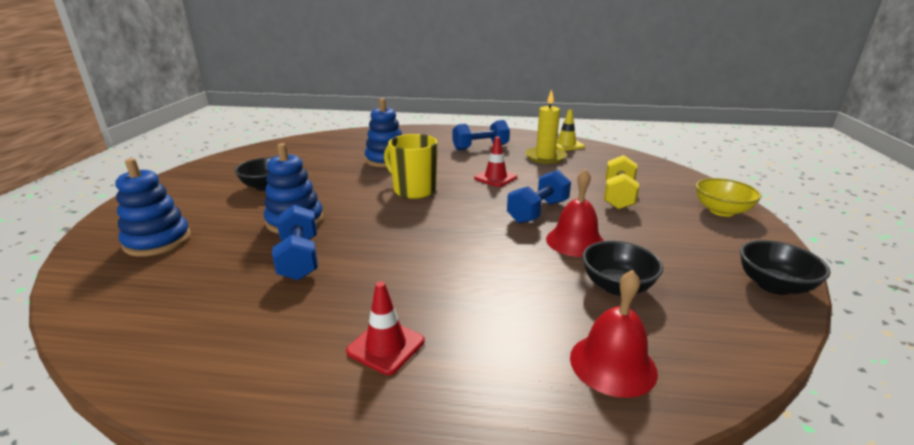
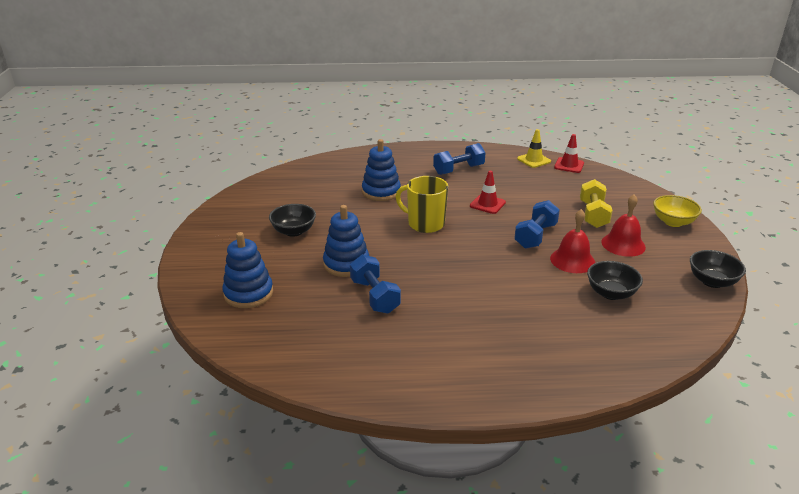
camera: 10 degrees left, 5 degrees up
red traffic cone [346,281,424,375] -> red traffic cone moved to [554,134,584,173]
yellow candle [525,89,567,164] -> none
red bell [570,270,658,398] -> red bell moved to [601,194,646,257]

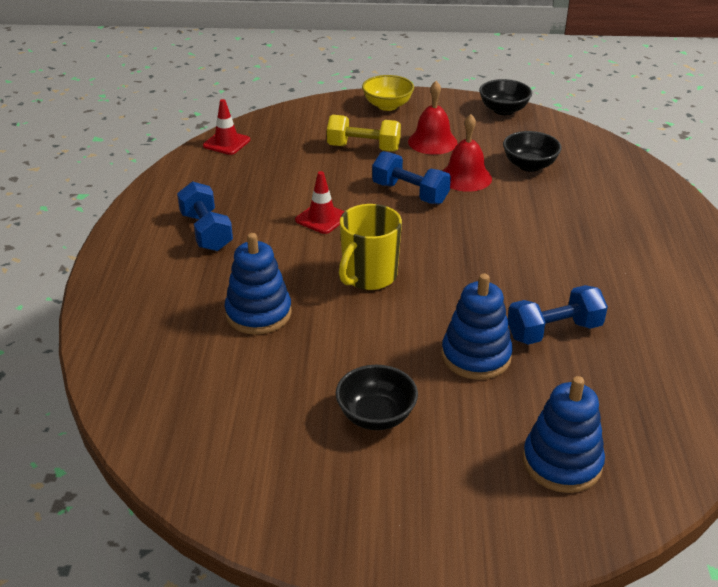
camera: 85 degrees left, 5 degrees up
yellow traffic cone [517,129,551,168] -> none

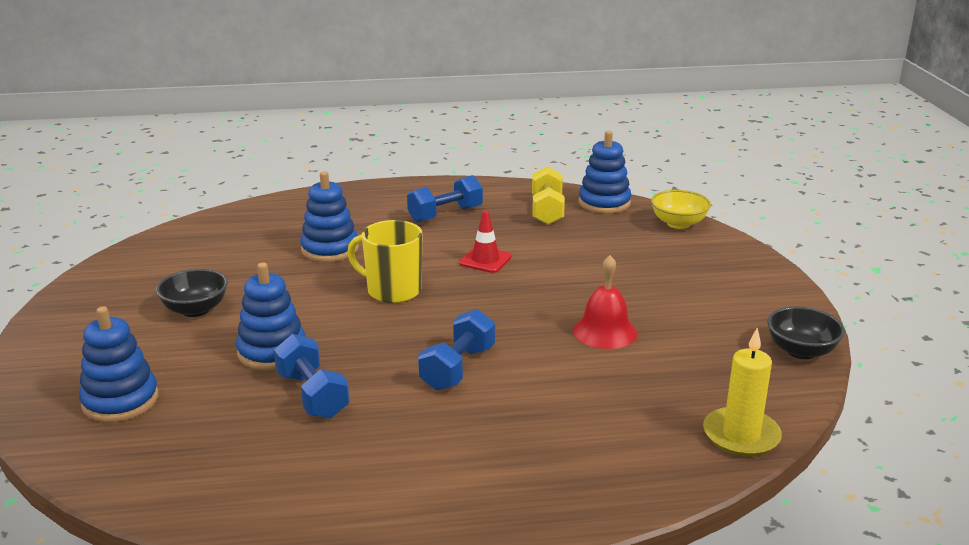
camera: 80 degrees right, 10 degrees down
red traffic cone [203,99,250,155] -> blue stacking toy [578,131,631,214]
yellow dumbbell [327,115,401,152] -> yellow dumbbell moved to [532,166,565,225]
yellow bowl [362,75,414,111] -> yellow bowl moved to [651,190,711,229]
blue dumbbell [372,151,451,204] -> blue dumbbell moved to [418,309,495,391]
red bell [408,81,458,155] -> none
black bowl [503,131,562,172] -> none
none -> yellow candle [703,328,782,456]

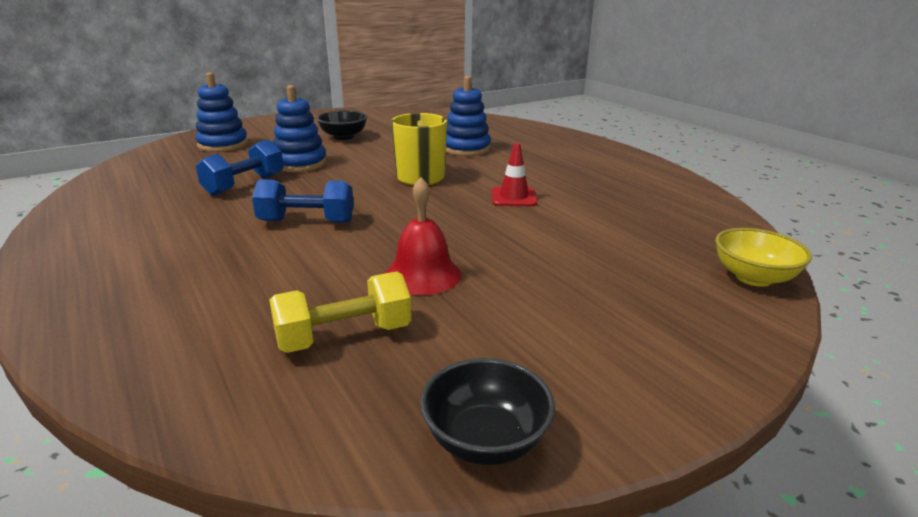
camera: 65 degrees right, 0 degrees up
blue dumbbell [407,175,483,223] -> none
yellow dumbbell [532,166,565,225] -> yellow dumbbell moved to [269,271,411,353]
blue stacking toy [578,131,631,214] -> none
yellow candle [703,328,782,456] -> none

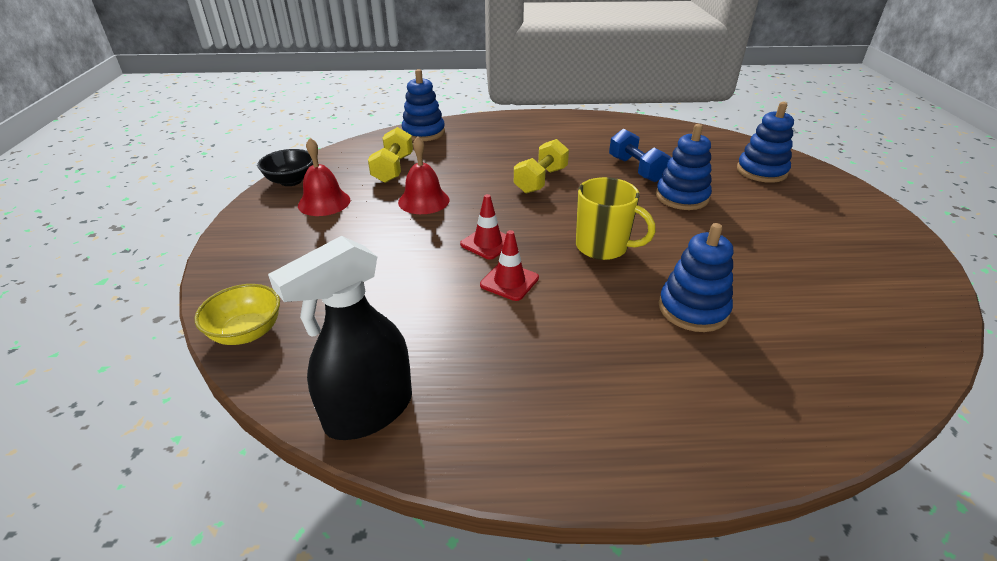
camera: 120 degrees right, 10 degrees up
blue dumbbell [252,179,354,223] -> yellow dumbbell [514,139,569,194]
black bowl [316,110,367,140] -> none
none -> black spray bottle [268,236,412,440]
none -> red bell [298,138,351,216]
none -> blue stacking toy [402,69,445,141]
none -> red traffic cone [460,194,506,260]

